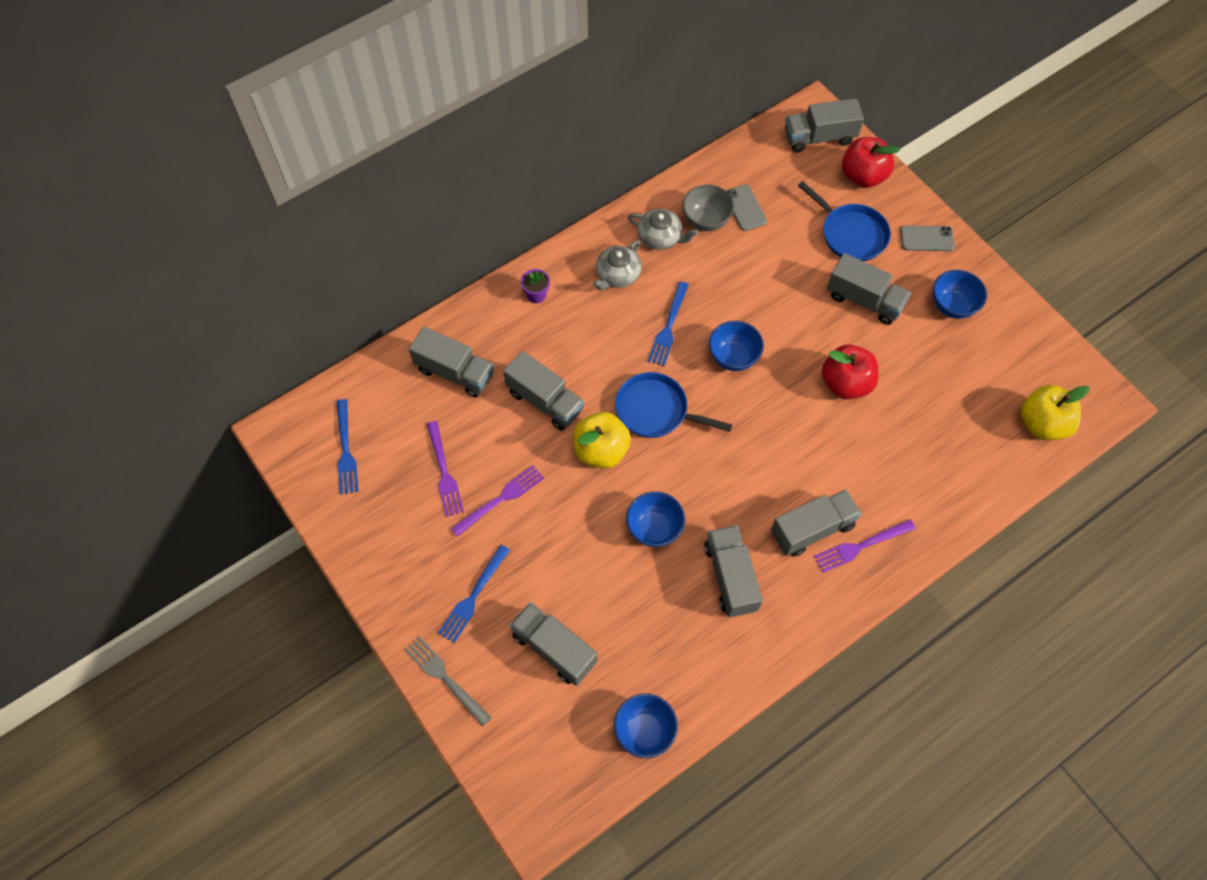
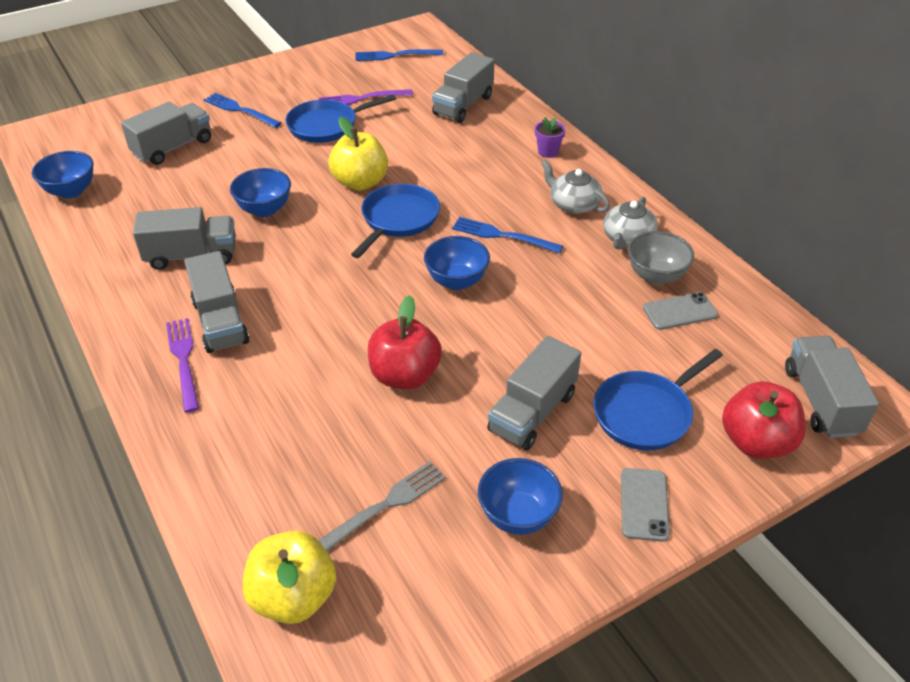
camera: 95 degrees right, 20 degrees down
grey fork [405,636,491,727] -> grey fork moved to [318,461,446,551]
purple fork [451,465,544,537] -> blue pan [285,94,396,143]
grey truck [503,351,584,431] -> none

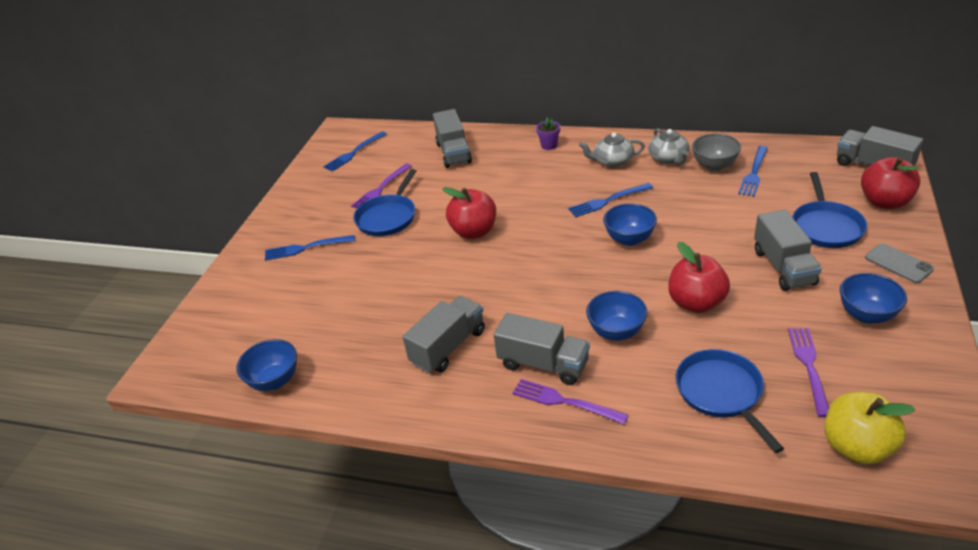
camera: 40 degrees left, 5 degrees down
grey truck [121,101,211,165] -> none
blue bowl [230,168,291,217] -> blue bowl moved to [586,291,647,341]
grey fork [318,461,446,551] -> purple fork [788,328,829,417]
yellow apple [329,117,388,191] -> red apple [442,187,496,239]
blue pan [351,184,440,258] -> blue pan moved to [675,349,784,453]
grey phone [643,292,718,330] -> blue fork [738,146,768,197]

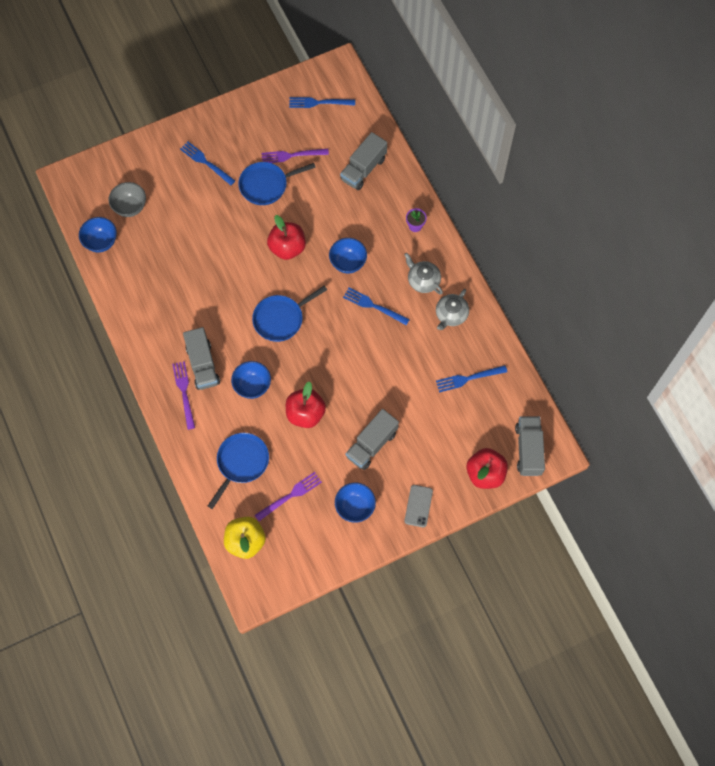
camera: 45 degrees right, 30 degrees up
grey truck [403,296,485,373] -> none
blue bowl [603,203,657,246] -> blue bowl moved to [329,238,367,273]
grey bowl [692,134,741,171] -> grey bowl moved to [108,182,146,217]
blue pan [792,172,867,248] -> blue pan moved to [252,286,327,342]

